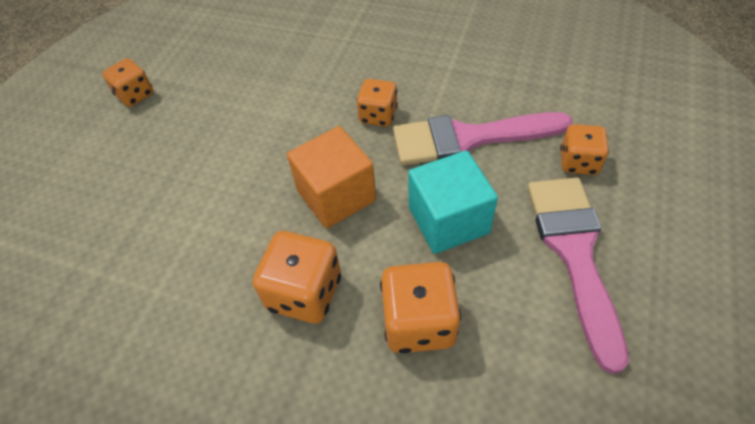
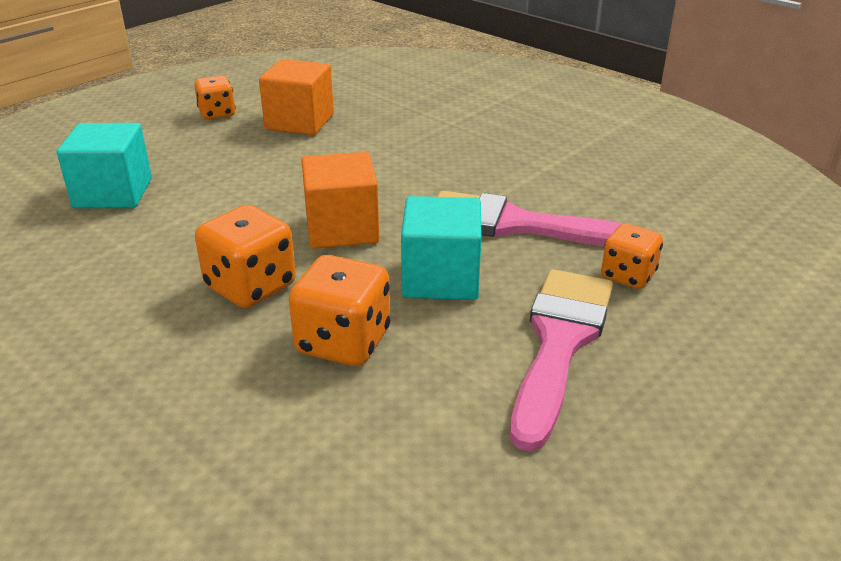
camera: 20 degrees right, 20 degrees down
orange dice [356,79,398,127] -> none
none -> turquoise cube [57,123,152,208]
none -> orange cube [259,59,334,135]

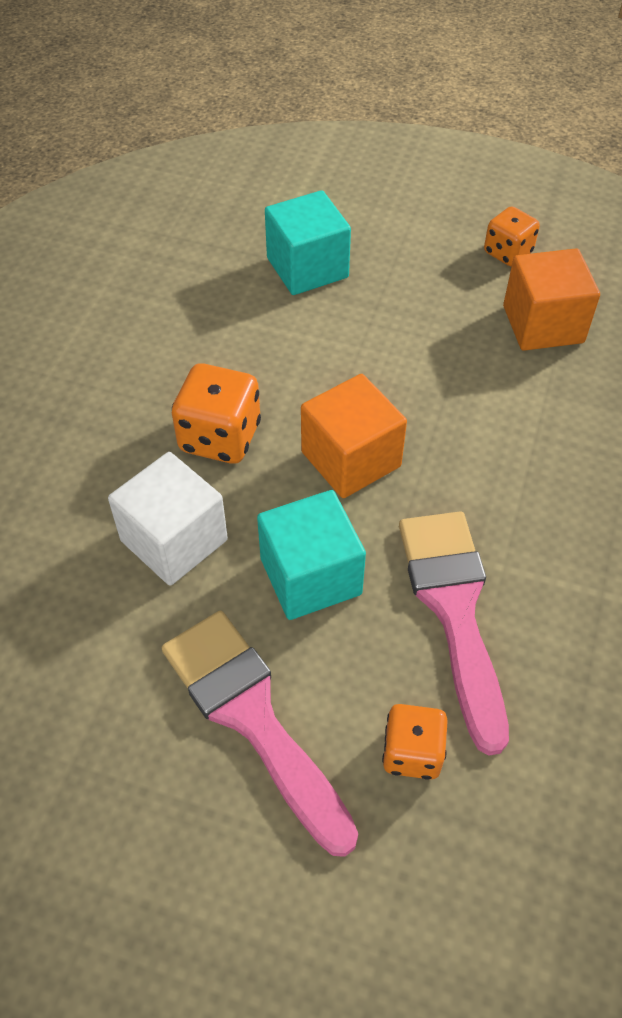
camera: 65 degrees right, 20 degrees up
orange dice [289,255,390,366] -> white cube [108,452,228,586]
pink brush [510,269,613,452] -> pink brush turned 120 degrees counterclockwise [162,611,358,857]

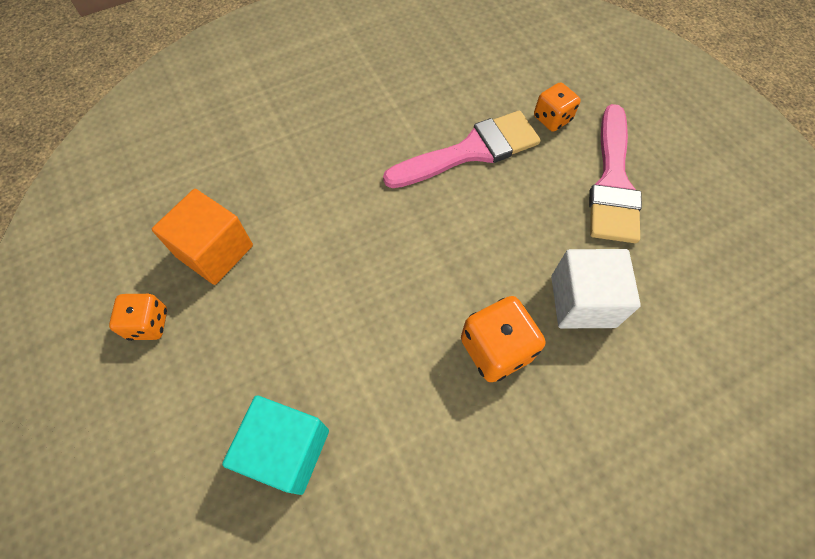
camera: 135 degrees left, 10 degrees up
turquoise cube [257,490,366,620] -> none
orange cube [301,374,407,498] -> none
pink brush [399,512,509,755] -> pink brush turned 150 degrees counterclockwise [383,111,541,188]

